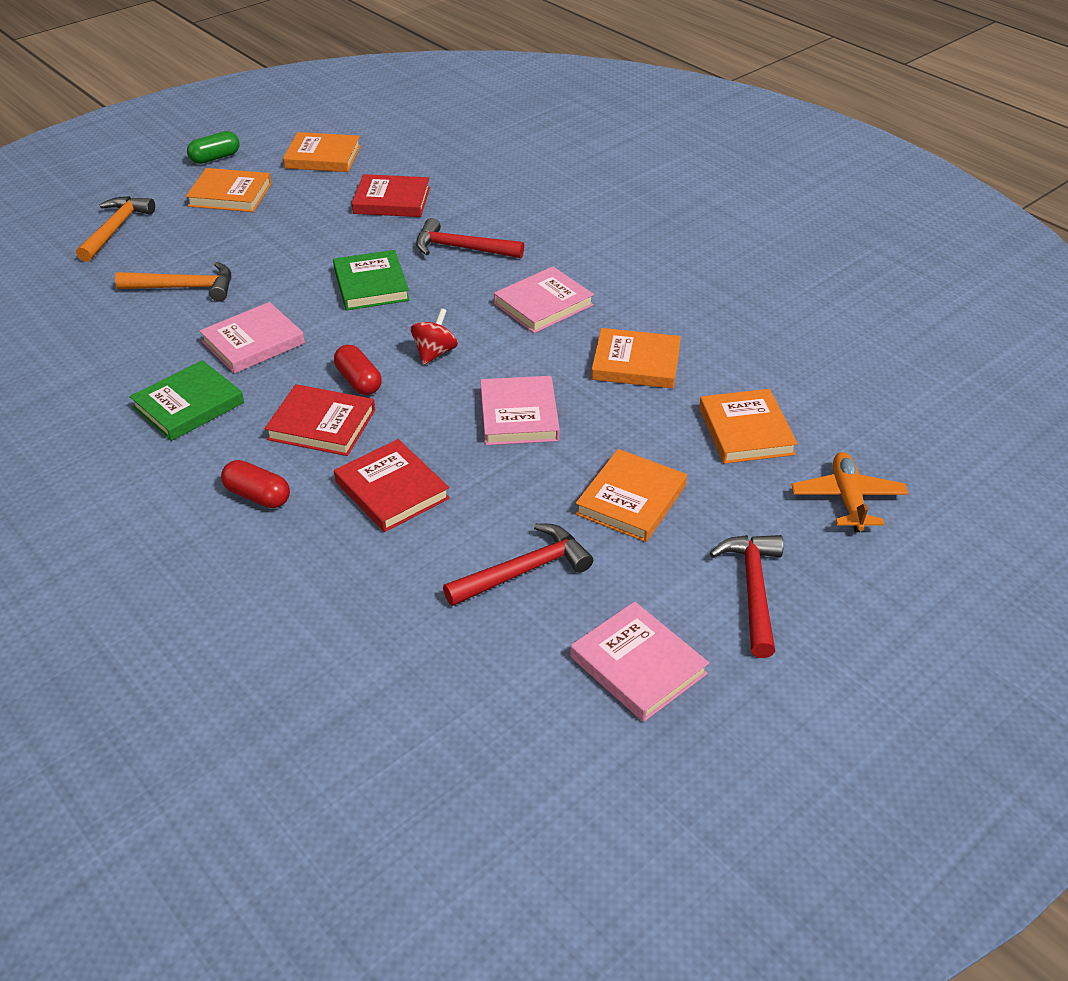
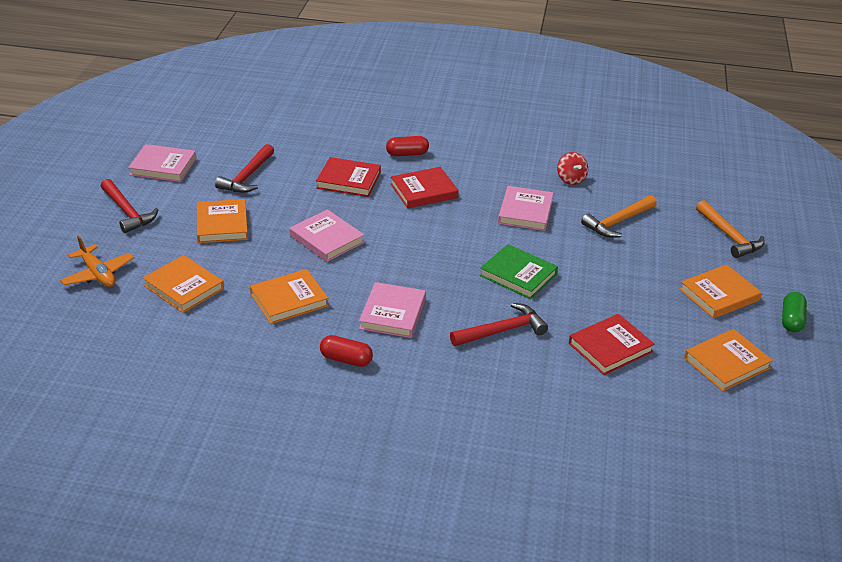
camera: 140 degrees right, 5 degrees down
green book [130,360,244,441] -> none
red capsule [334,345,381,395] -> red capsule moved to [320,335,373,367]
red spinning top [411,308,458,365] -> red spinning top moved to [557,152,588,185]

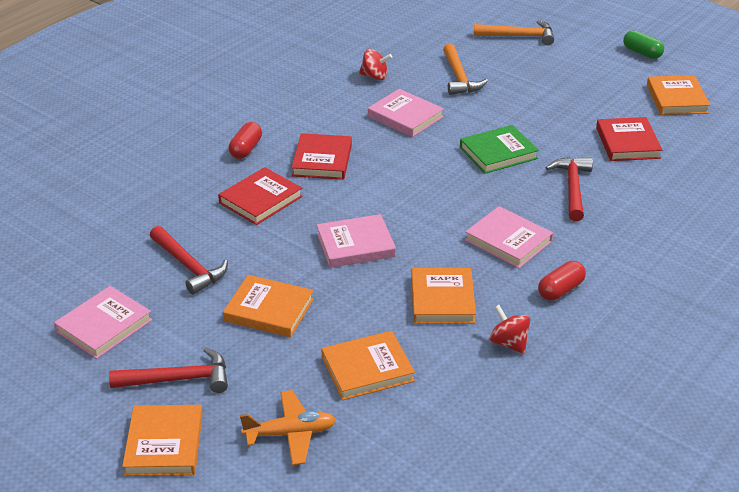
camera: 60 degrees left, 0 degrees up
orange book [679,265,762,319] -> orange book moved to [122,405,203,476]
none -> red spinning top [490,305,530,354]

